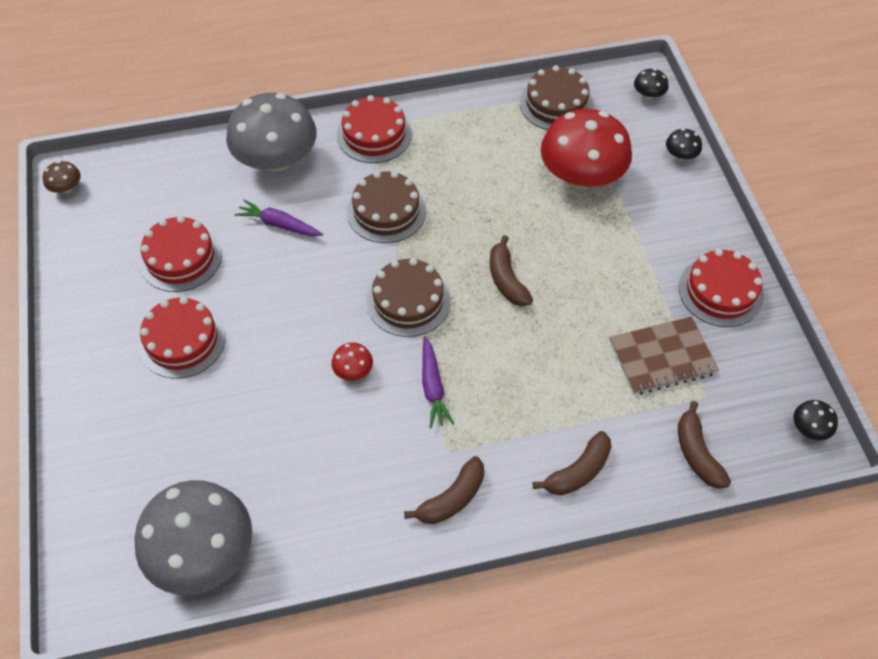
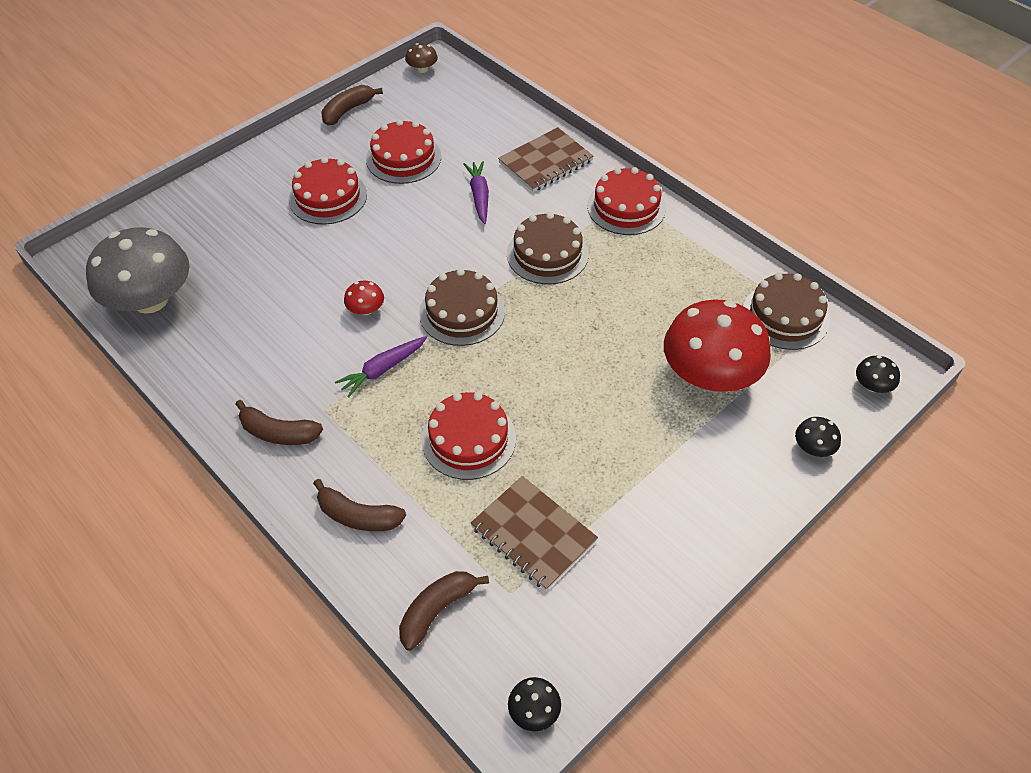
camera: 60 degrees right, 5 degrees down
grey mushroom [226,93,317,172] -> brown notebook [498,127,594,192]
brown banana [490,235,533,306] -> brown banana moved to [321,85,383,126]
red cake [679,249,764,327] -> red cake moved to [421,392,516,480]

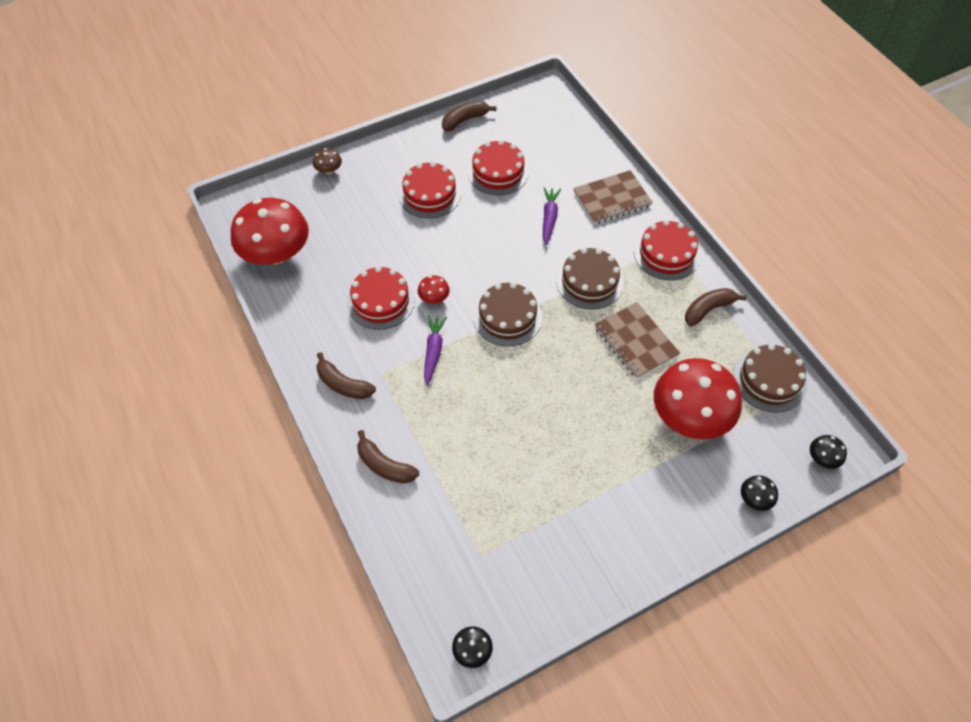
camera: 15 degrees right, 5 degrees up
grey mushroom [86,227,189,314] -> red mushroom [231,198,309,265]
purple carrot [335,336,427,398] -> purple carrot turned 120 degrees clockwise [424,315,447,386]
brown banana [399,571,489,651] -> brown banana moved to [685,288,747,327]
brown mushroom [405,43,438,73] -> brown mushroom moved to [313,148,342,174]
red cake [421,392,516,480] -> red cake moved to [347,266,415,330]
brown notebook [471,476,598,591] -> brown notebook moved to [595,302,680,379]

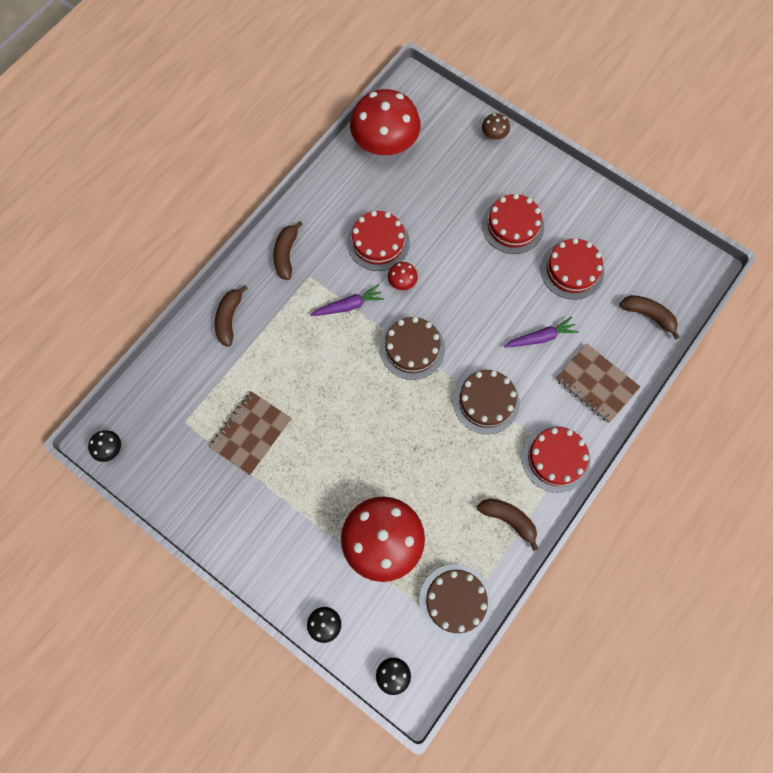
camera: 65 degrees right, 15 degrees up
brown banana [442,101,497,132] -> brown banana moved to [619,295,680,340]
brown notebook [595,302,680,379] -> brown notebook moved to [209,391,292,475]

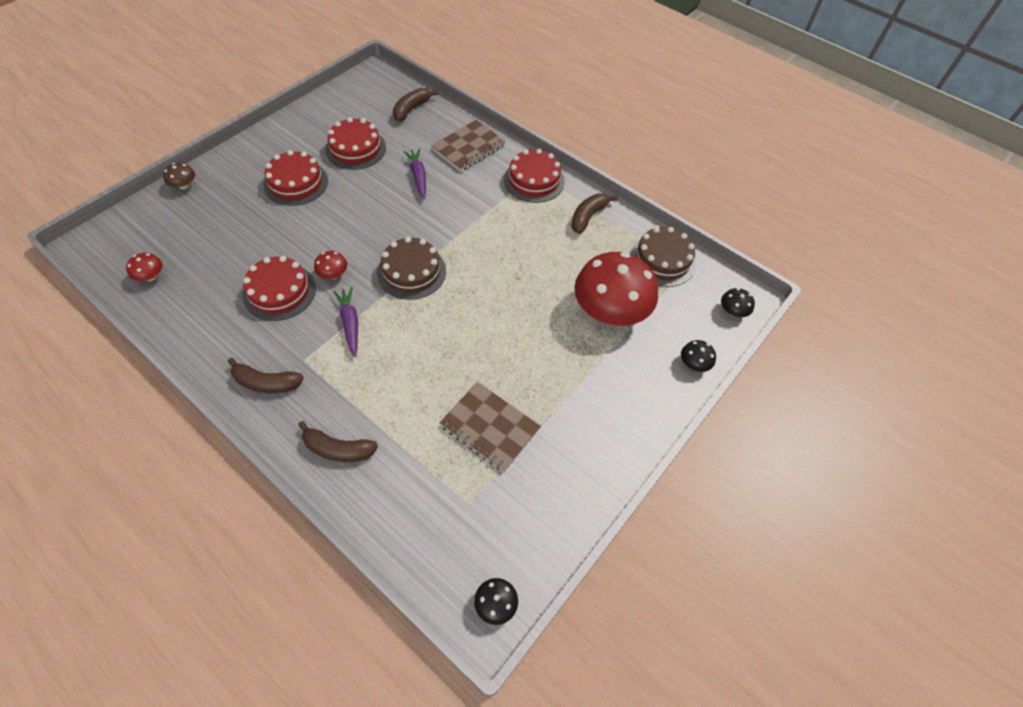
camera: 90 degrees left, 15 degrees down
red mushroom [350,89,420,155] -> red mushroom [126,253,163,281], size x0.41
brown cake [453,370,520,434] -> none

